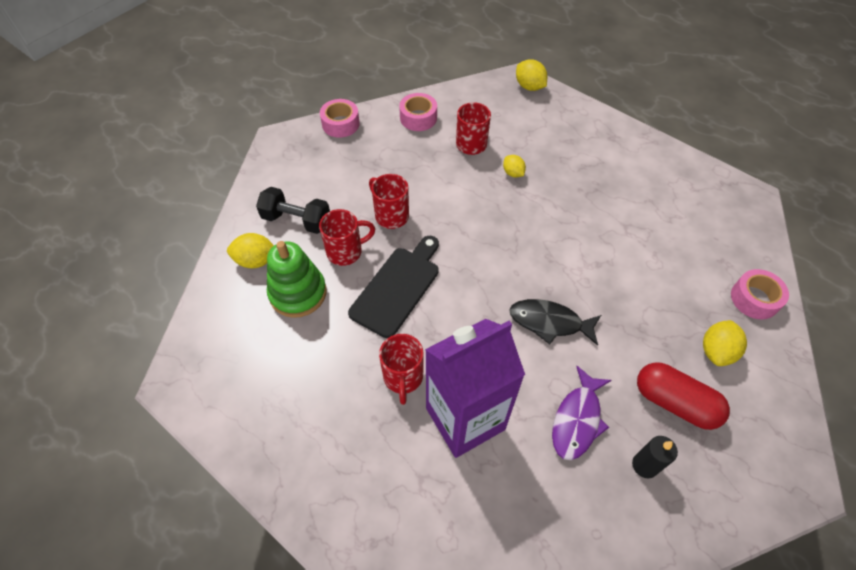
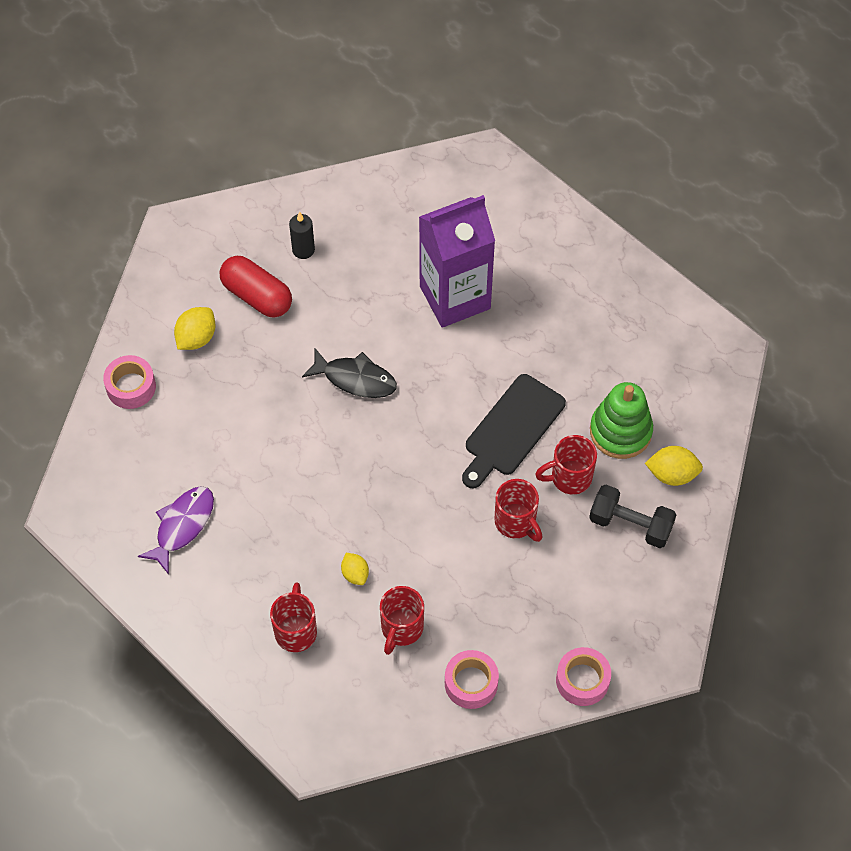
camera: 175 degrees left, 5 degrees up
red mug [379,334,424,405] -> red mug moved to [270,582,317,652]
yellow lemon [516,59,547,91] -> none
purple fish [552,366,612,460] -> purple fish moved to [138,486,214,575]

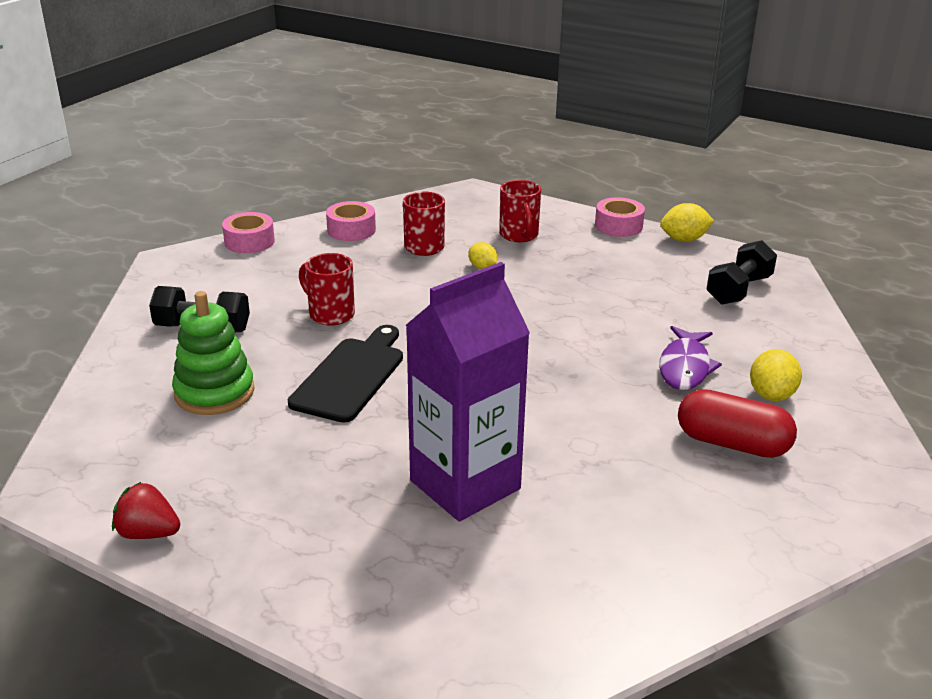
camera: 165 degrees right, 30 degrees down
pink tape [103,355,156,409] -> pink tape moved to [595,197,645,237]
purple fish [138,486,214,575] -> purple fish moved to [659,326,722,390]
black candle [289,212,315,259] -> none
black fish [302,348,397,398] -> none
red mug [535,435,597,495] -> none
yellow lemon [645,446,703,486] -> yellow lemon moved to [660,203,714,242]
none -> red strawberry [112,482,180,539]
none -> black dumbbell [706,240,777,305]

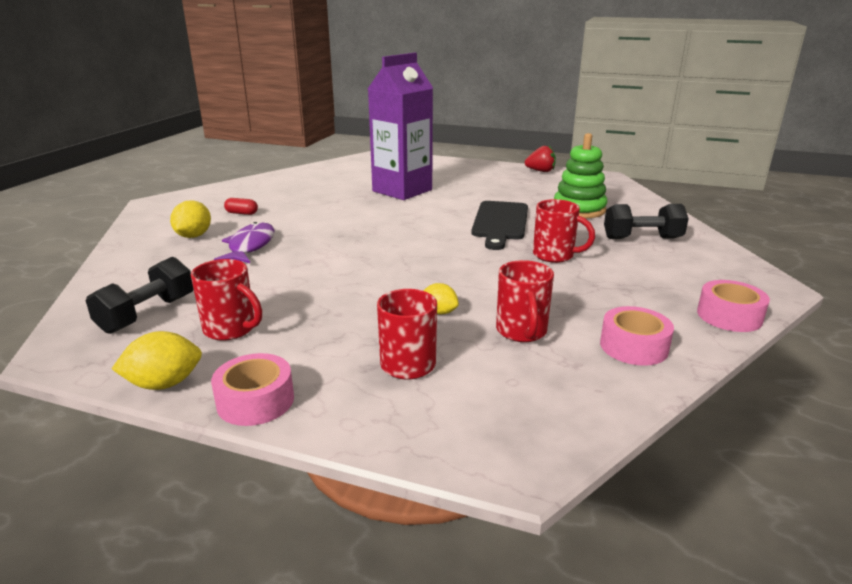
camera: 170 degrees right, 5 degrees down
red capsule [678,389,797,458] -> red capsule [224,198,258,215], size x0.47
none -> red mug [191,259,262,341]

